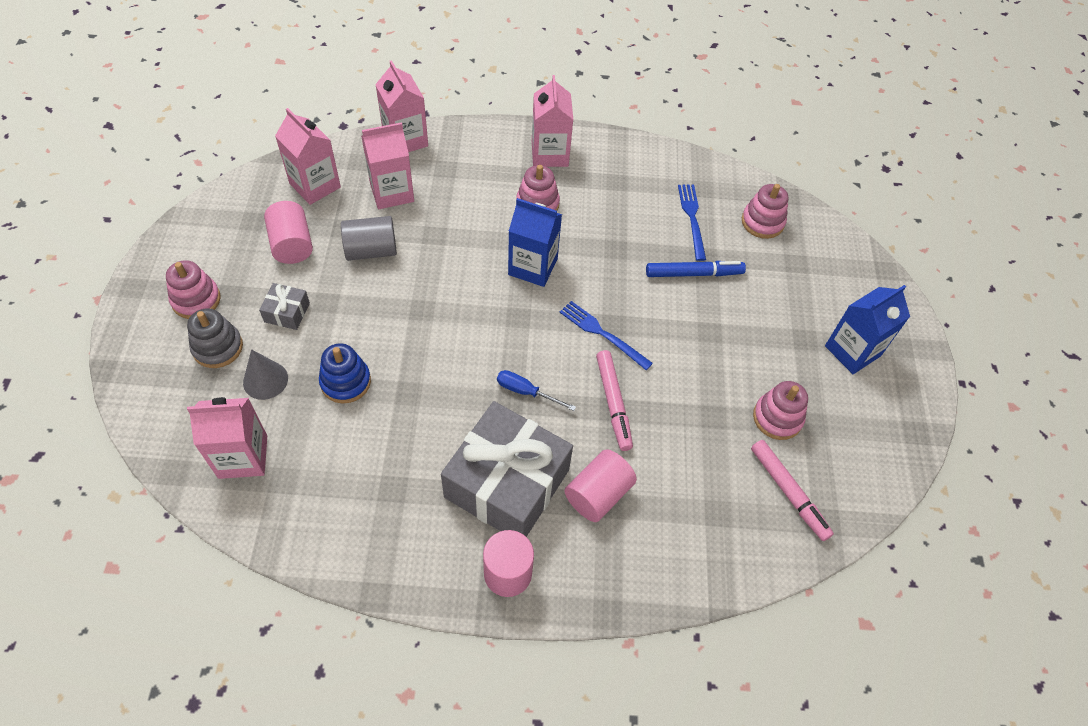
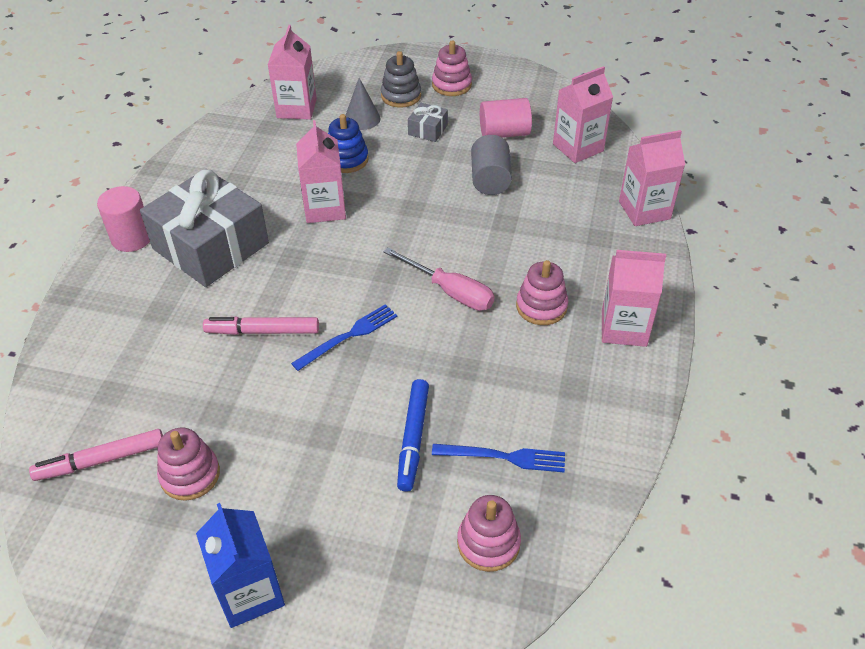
camera: 105 degrees right, 10 degrees down
pink carton [361,122,414,209] -> pink carton moved to [296,120,346,223]
blue screwdriver [497,370,576,411] -> none
blue carton [508,198,562,287] -> pink screwdriver [383,248,495,311]
pink cylinder [565,449,637,522] -> none

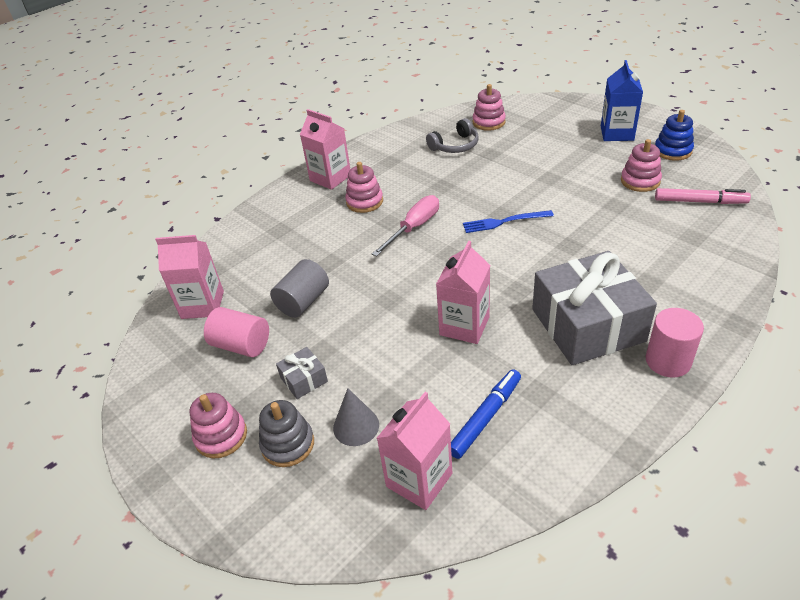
camera: 145 degrees left, 5 degrees down
pink marker [203,316,319,335] -> none
blue stacking toy [328,114,369,173] -> blue stacking toy moved to [655,110,694,161]
pink screwdriver [383,248,495,311] -> pink screwdriver turned 60 degrees clockwise [372,195,439,257]
blue marker [397,379,429,492] -> blue marker moved to [451,369,521,459]
blue fork [432,444,565,472] -> grey headphones [426,118,479,153]
pink carton [619,130,685,226] -> none

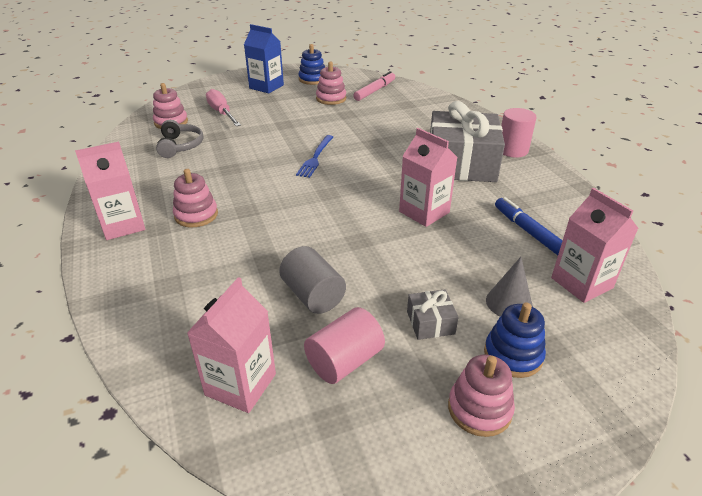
camera: 70 degrees left, 5 degrees down
grey stacking toy [259,400,314,467] -> blue stacking toy [484,302,546,378]
pink screwdriver [372,195,439,257] -> pink screwdriver moved to [206,89,241,126]

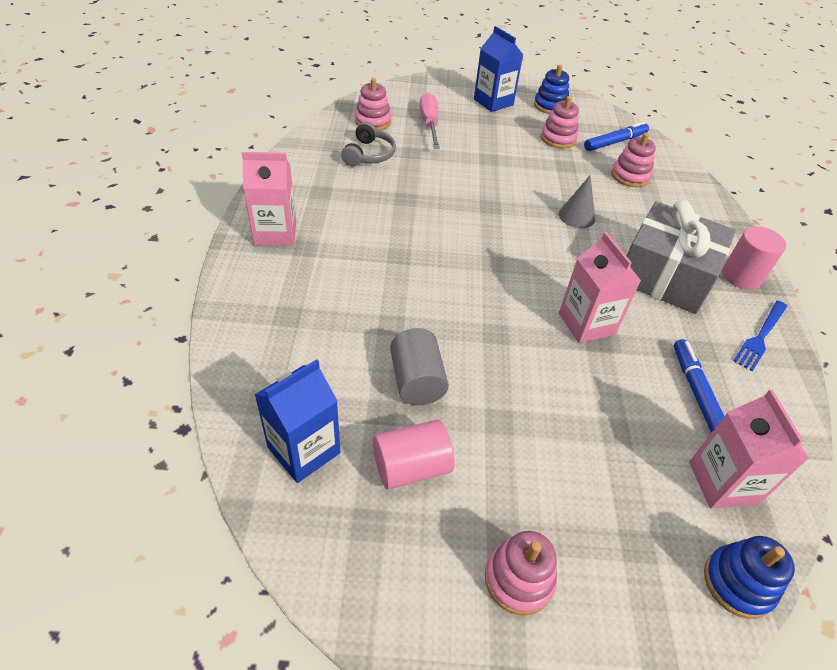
camera: 20 degrees right, 10 degrees up
pink stacking toy [173,169,218,228] -> pink stacking toy moved to [611,133,656,187]
pink carton [187,277,276,413] -> blue carton [254,359,340,483]
blue fork [296,135,333,178] -> blue fork moved to [733,301,787,371]
pink marker [353,71,395,101] -> blue marker [584,122,649,151]
grey gift [407,289,458,340] -> none
blue stacking toy [484,302,546,378] -> blue stacking toy moved to [704,536,795,619]
grey cone [486,257,533,316] -> grey cone moved to [559,176,595,228]

